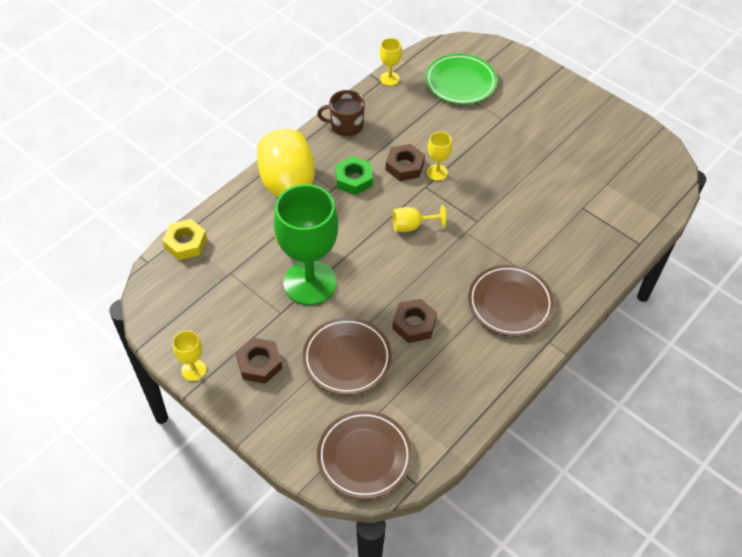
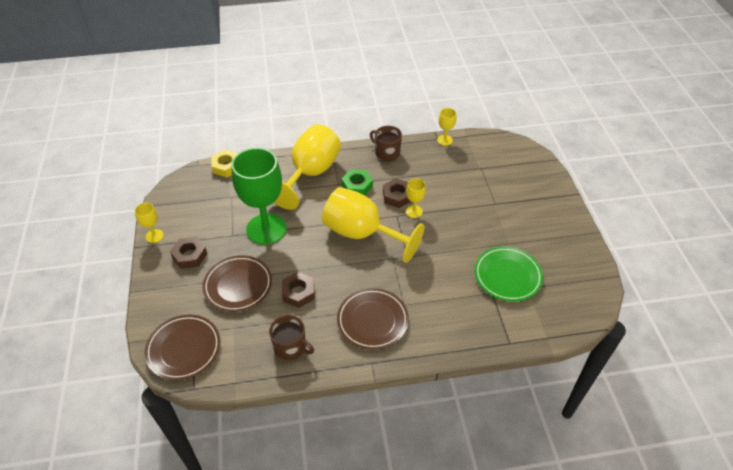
camera: 40 degrees right, 5 degrees down
yellow goblet [393,205,446,232] -> yellow goblet [322,187,424,263], size x2.30
green plate [425,54,497,104] -> green plate moved to [474,246,543,302]
none -> brown mug [269,315,314,360]

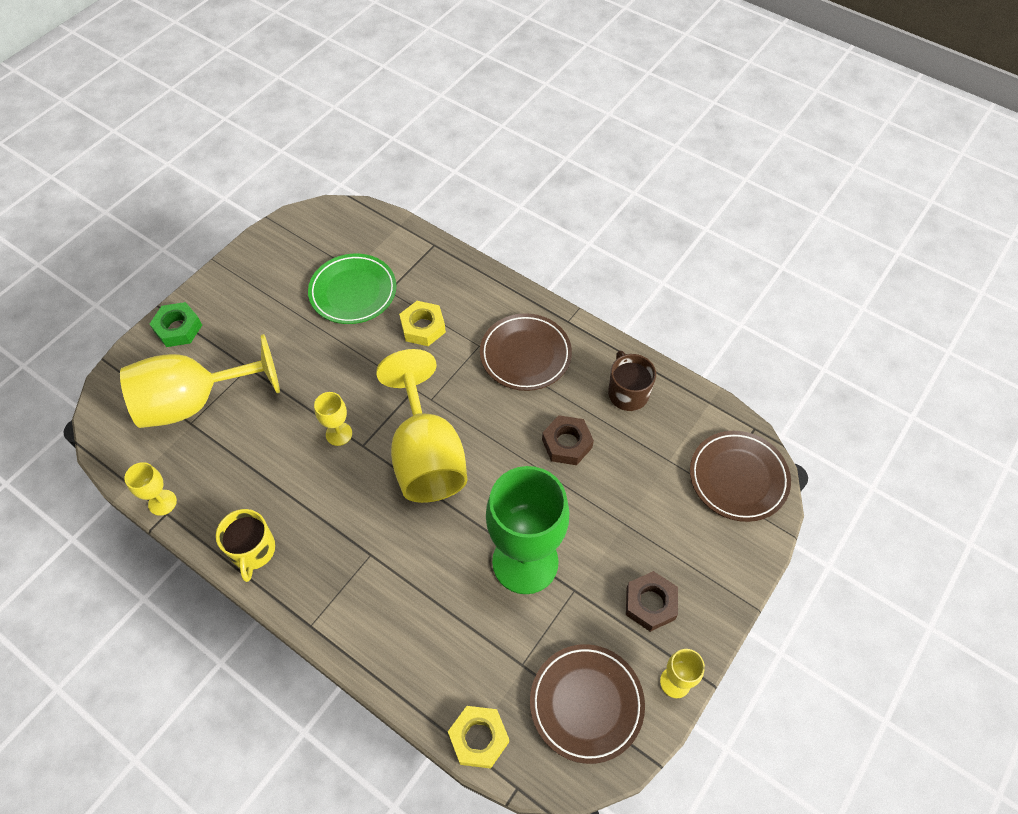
camera: 135 degrees left, 10 degrees up
brown plate [203,255,272,312] -> brown plate moved to [530,644,645,764]
yellow goblet [274,124,341,210] -> yellow goblet moved to [120,334,280,428]
green nut [342,169,373,196] -> green nut moved to [150,302,202,347]
brown mug [370,126,402,161] -> yellow mug [216,509,275,582]
brown nut [383,178,411,208] -> none
none -> yellow nut [399,301,446,346]

